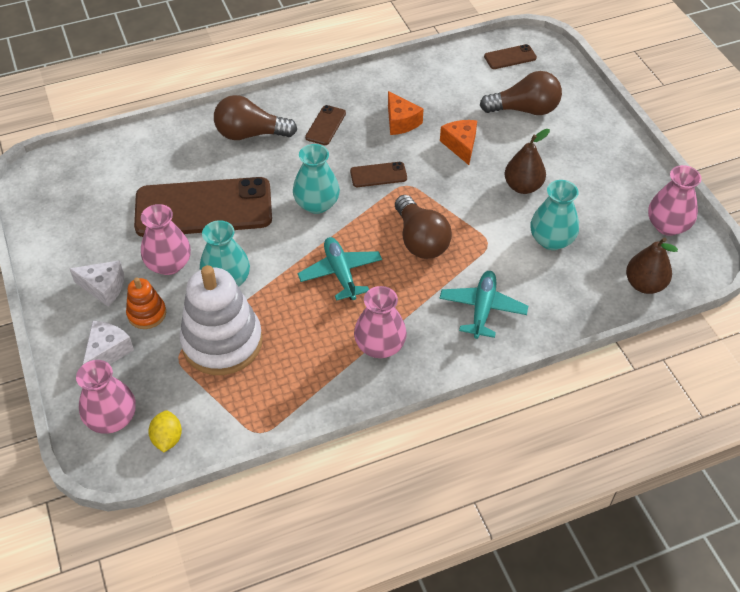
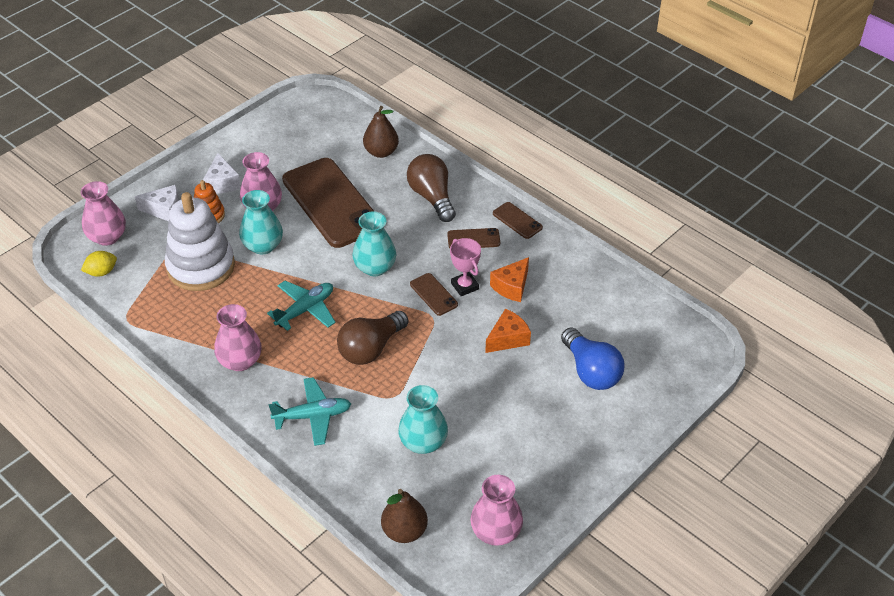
camera: 65 degrees right, 5 degrees down
brown light bulb [480,71,562,115] -> blue light bulb [561,327,624,390]
brown phone [484,44,537,69] -> brown phone moved to [493,202,543,239]
brown pear [505,129,550,194] -> brown pear moved to [363,106,399,158]
none -> pink trophy [450,238,481,296]

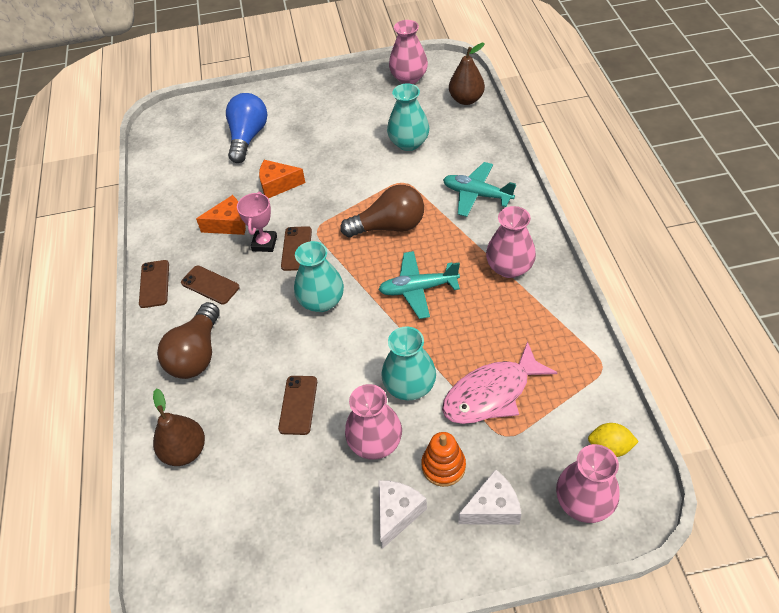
camera: 140 degrees left, 5 degrees up
white cheese [135,185,179,221] -> white cheese turned 120 degrees clockwise [458,469,521,524]
white stacking toy [165,192,235,291] -> pink fish [442,341,558,424]
brown phone [282,158,375,248] -> brown phone [278,376,317,435], size x0.42

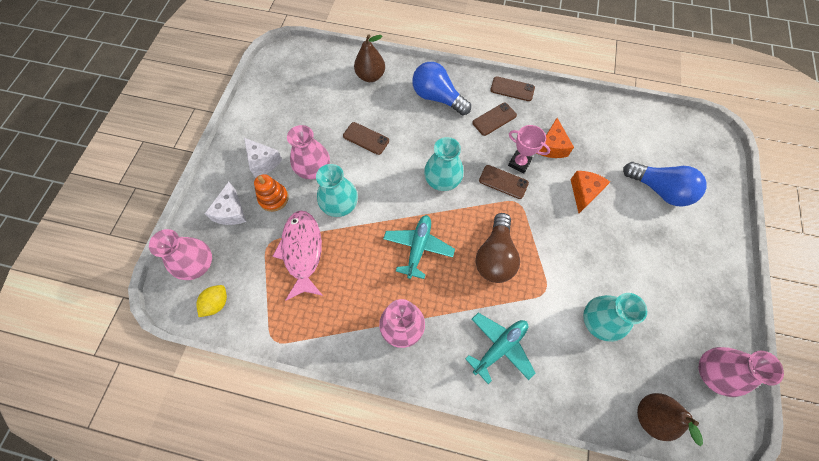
camera: 110 degrees right, 15 degrees up
brown light bulb [157,302,220,379] -> blue light bulb [412,62,471,115]

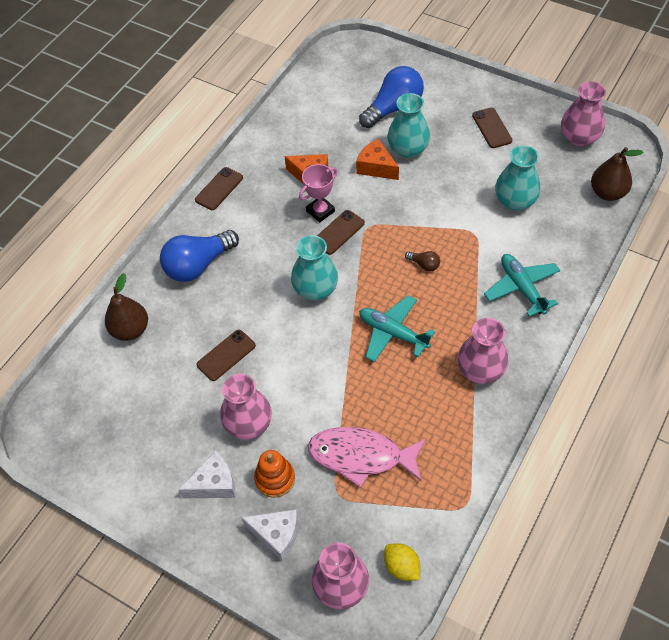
camera: 70 degrees left, 10 degrees down
turquoise vase [316,164,358,217] -> turquoise vase moved to [388,93,430,158]
brown phone [472,103,517,136] -> brown phone moved to [472,108,512,148]
brown light bulb [475,213,520,283] -> brown light bulb [405,251,440,271], size x0.44

